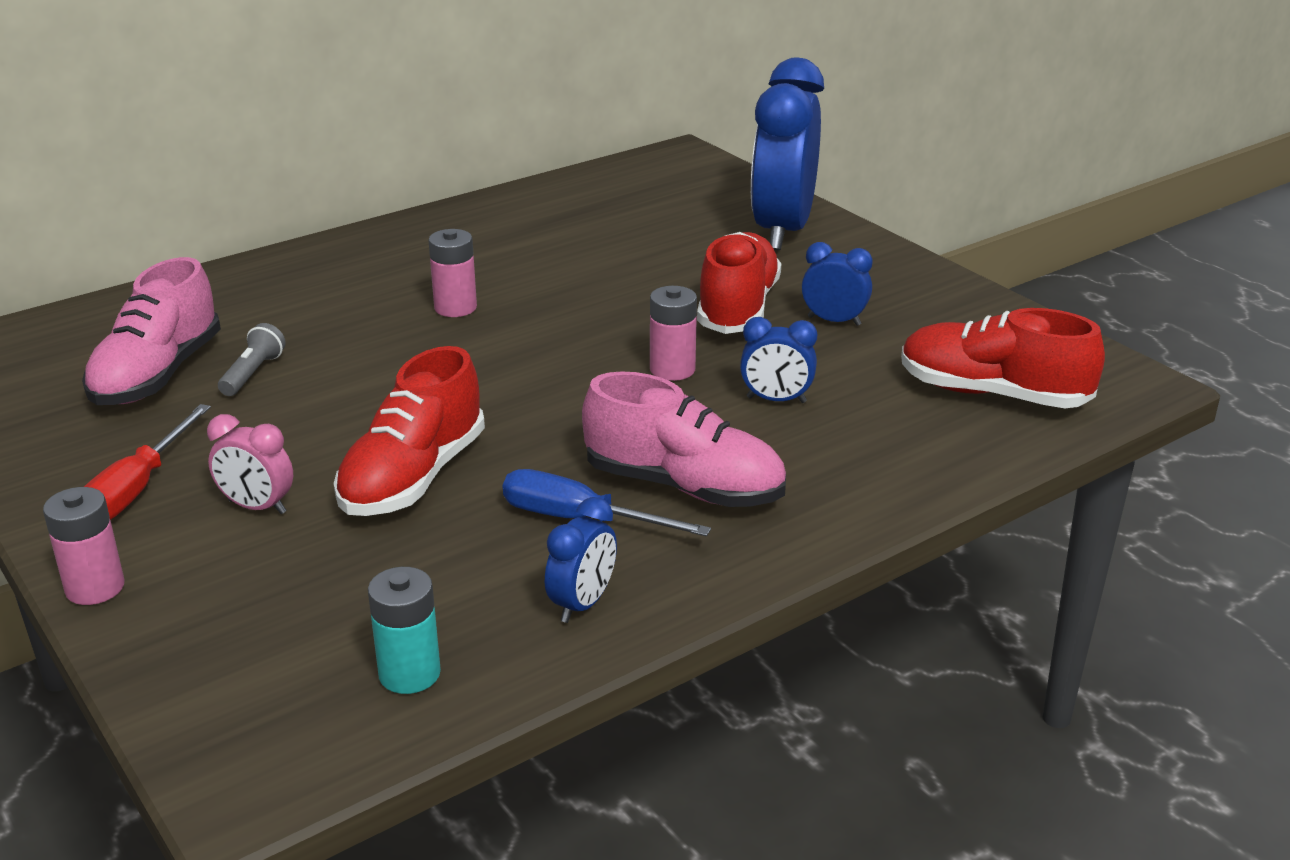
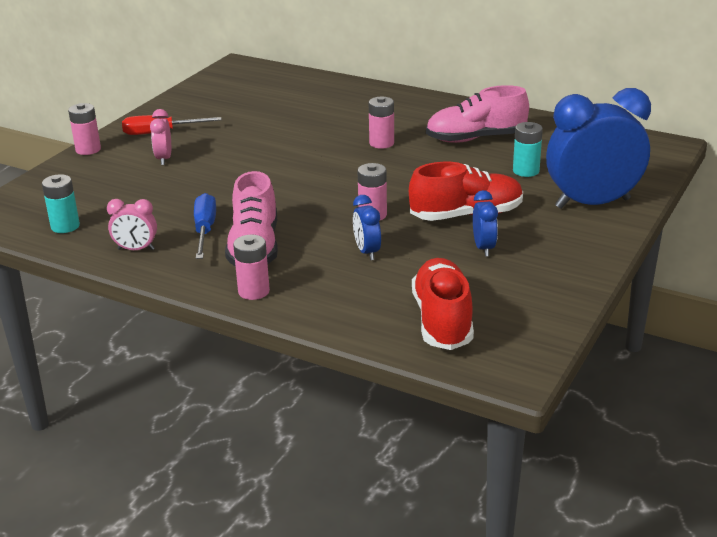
camera: 65 degrees right, 0 degrees up
pink shoe [82,257,221,405] -> pink shoe moved to [426,85,529,143]
grey flashlight [218,323,286,396] -> none
red shoe [334,346,485,516] -> none
blue clock [545,497,617,623] -> pink clock [107,199,157,250]
none -> pink battery [233,235,270,300]
none -> turquoise battery [513,122,543,177]

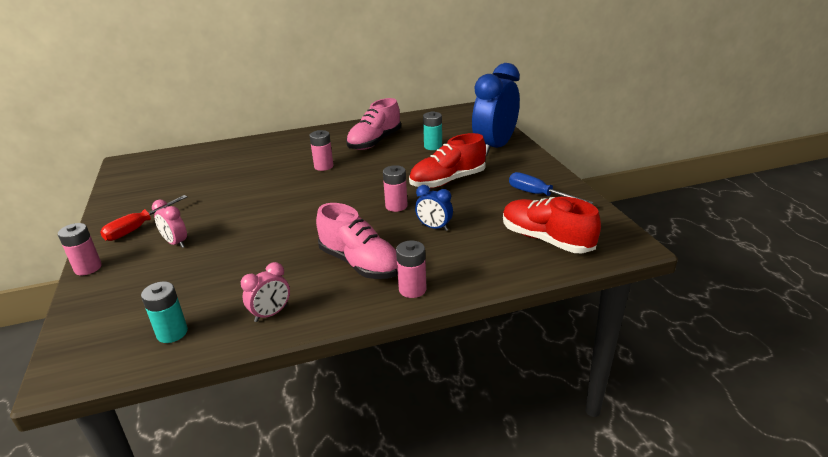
camera: 45 degrees left, 0 degrees up
blue screwdriver [194,193,216,259] -> blue screwdriver moved to [509,172,593,204]
red shoe [409,162,523,221] -> red shoe turned 150 degrees counterclockwise [409,133,486,188]
blue clock [473,190,498,257] -> none

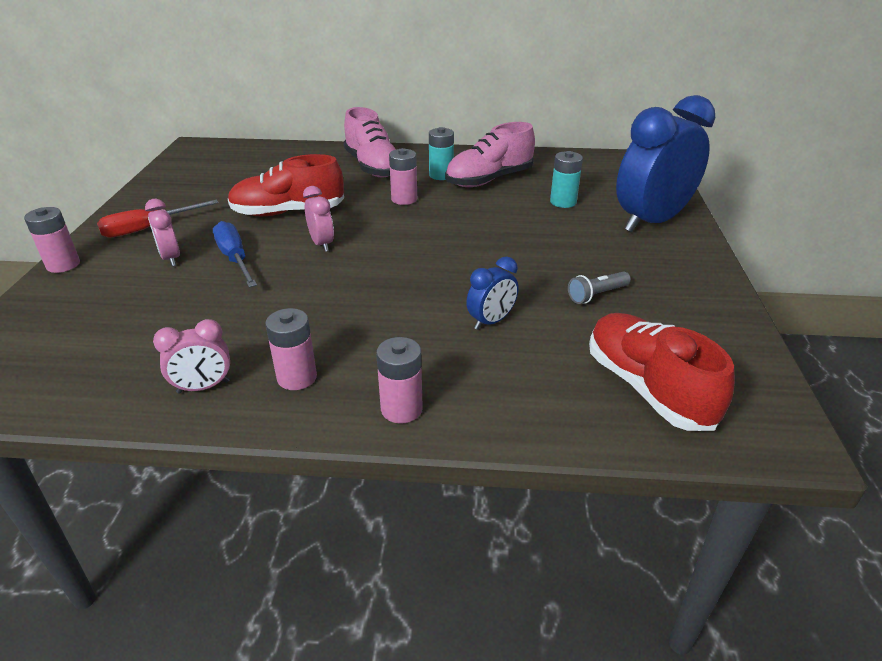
camera: 20 degrees right, 5 degrees up
turquoise battery [141,281,188,343] -> turquoise battery moved to [429,127,454,180]
pink shoe [316,203,398,279] -> pink shoe moved to [344,107,396,178]
pink battery [383,165,408,212] -> pink battery moved to [265,308,317,390]
red shoe [409,133,486,188] -> red shoe moved to [228,154,344,216]
blue clock [415,185,453,231] -> blue clock turned 90 degrees counterclockwise [466,256,519,330]
blue screwdriver [509,172,593,204] -> blue screwdriver moved to [213,221,257,288]
none -> pink clock [303,186,334,252]
none -> grey flashlight [568,272,631,304]

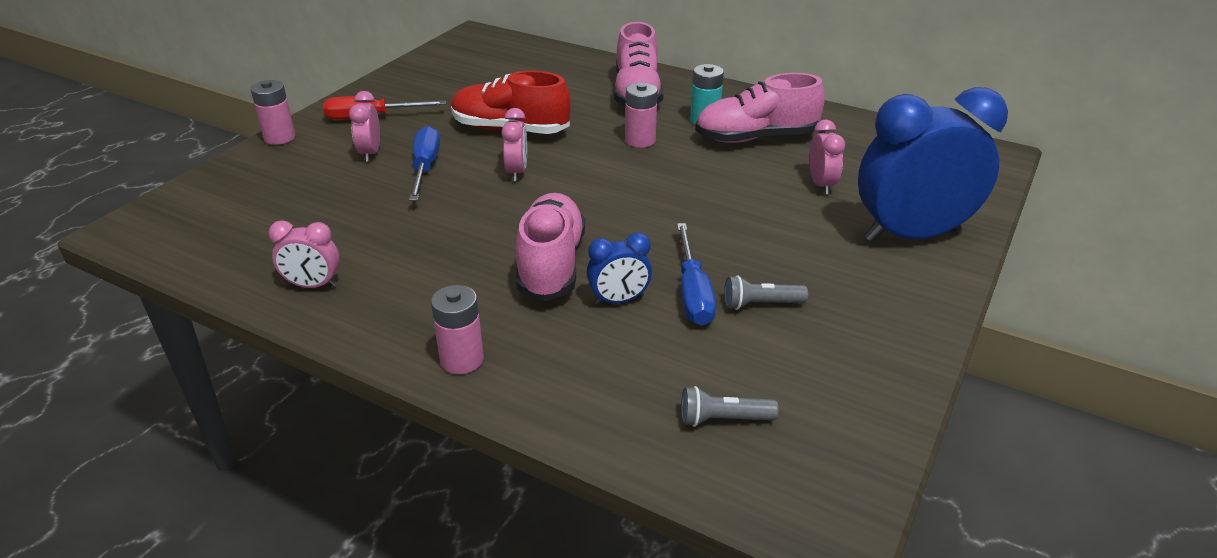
camera: 25 degrees right, 0 degrees up
pink battery [265,308,317,390] -> none
turquoise battery [550,151,583,208] -> pink clock [809,120,845,195]
red shoe [589,313,735,431] -> grey flashlight [681,386,779,427]
none -> pink shoe [516,193,585,301]
none -> blue screwdriver [677,223,716,325]

